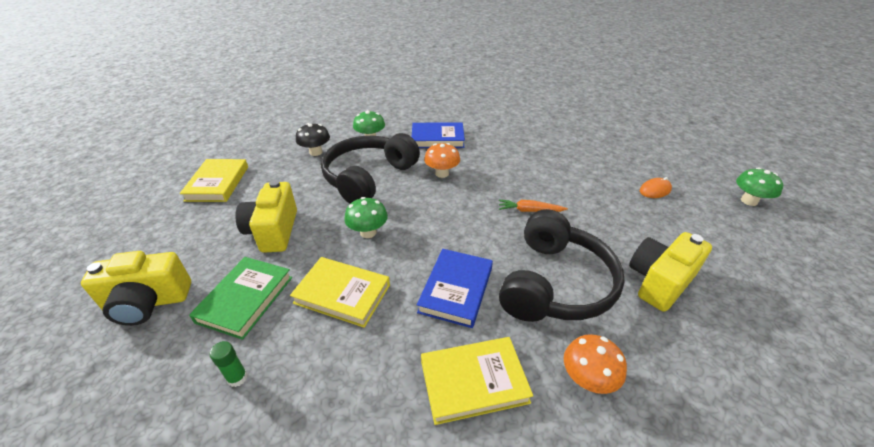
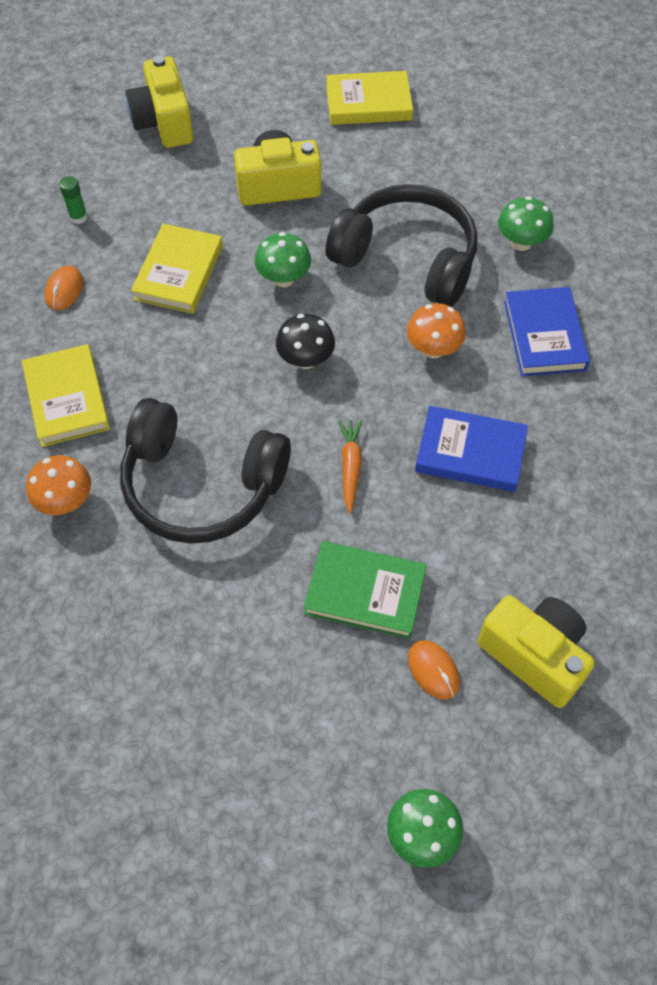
camera: 85 degrees right, 20 degrees up
green book [189,257,292,340] -> green book moved to [304,541,427,639]
black mushroom [296,123,330,156] -> black mushroom moved to [276,314,335,369]
blue book [417,249,493,328] -> blue book moved to [415,406,528,492]
yellow camera [629,232,712,312] -> yellow camera moved to [478,595,595,708]
none -> orange mouse [44,266,83,310]

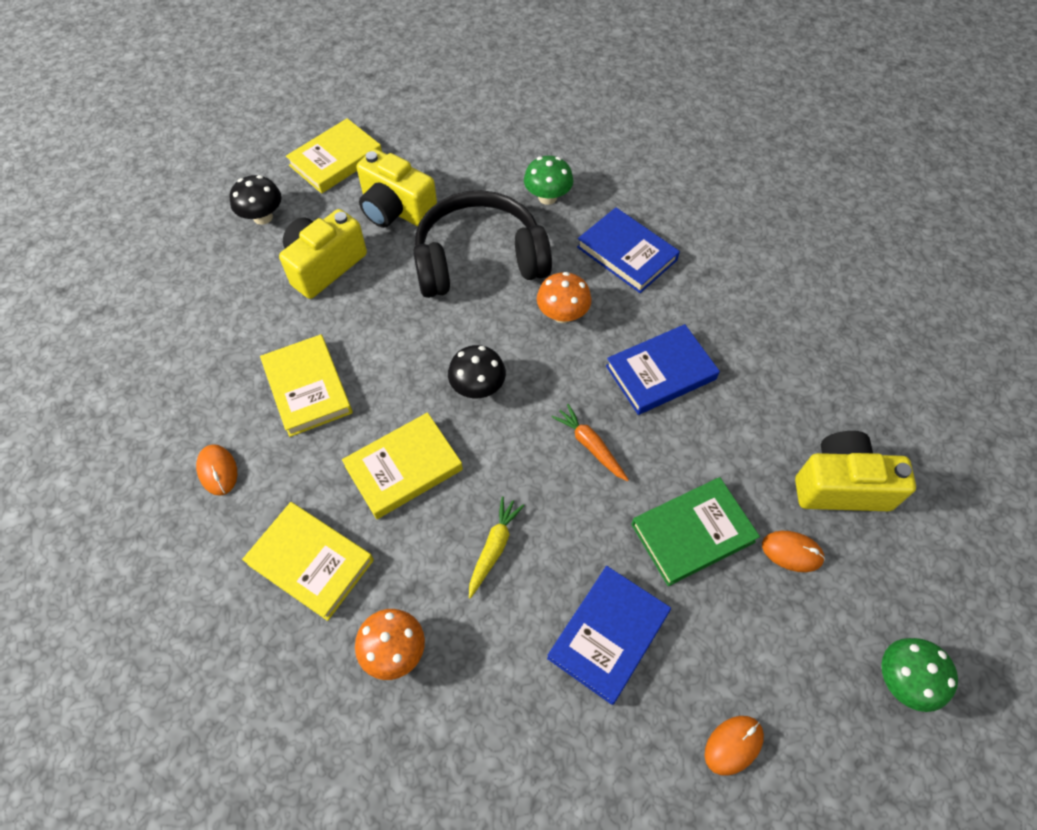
camera: 40 degrees left, 0 degrees up
green glue stick [59,176,87,224] -> none
black headphones [120,398,291,544] -> yellow carrot [469,497,524,598]
yellow camera [125,55,194,148] -> yellow camera moved to [357,149,437,228]
green mushroom [255,232,311,287] -> none
none -> black mushroom [229,175,282,225]
none -> yellow book [342,412,463,519]
none -> blue book [547,566,671,705]
none -> orange mouse [705,716,764,776]

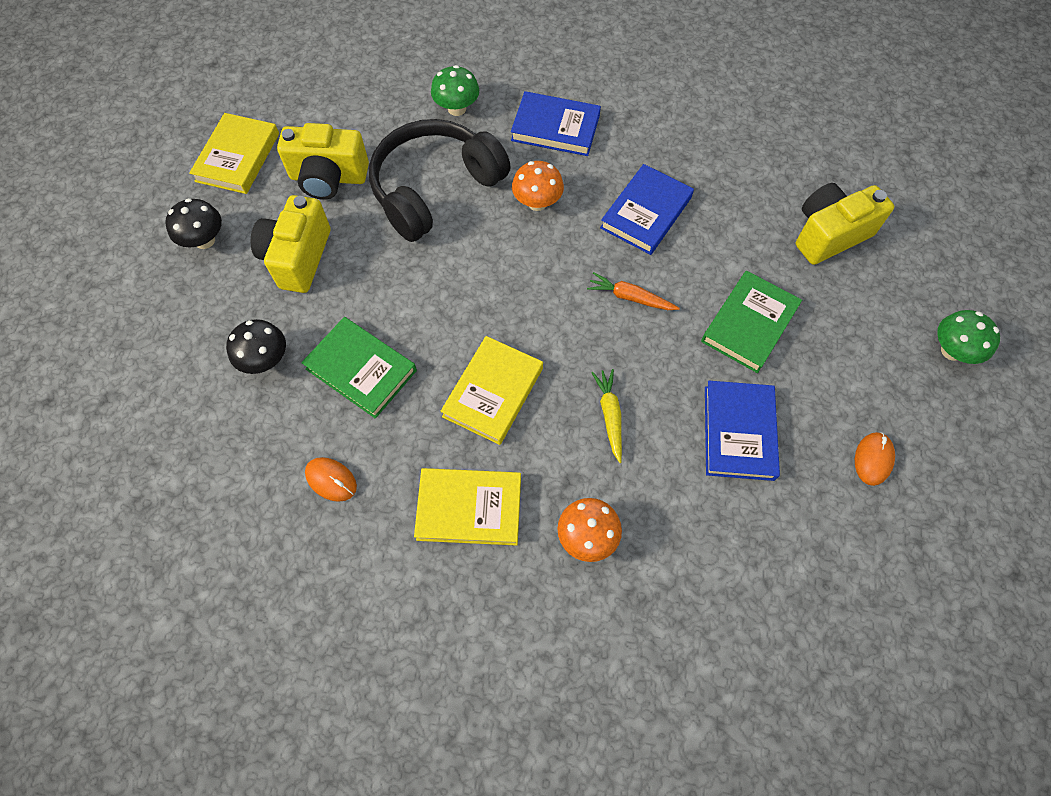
camera: 30 degrees left, 5 degrees up
yellow book [260,334,353,437] -> green book [301,317,417,419]
black mushroom [448,345,506,398] -> black mushroom moved to [226,319,286,374]
orange mouse [762,531,825,572] -> none

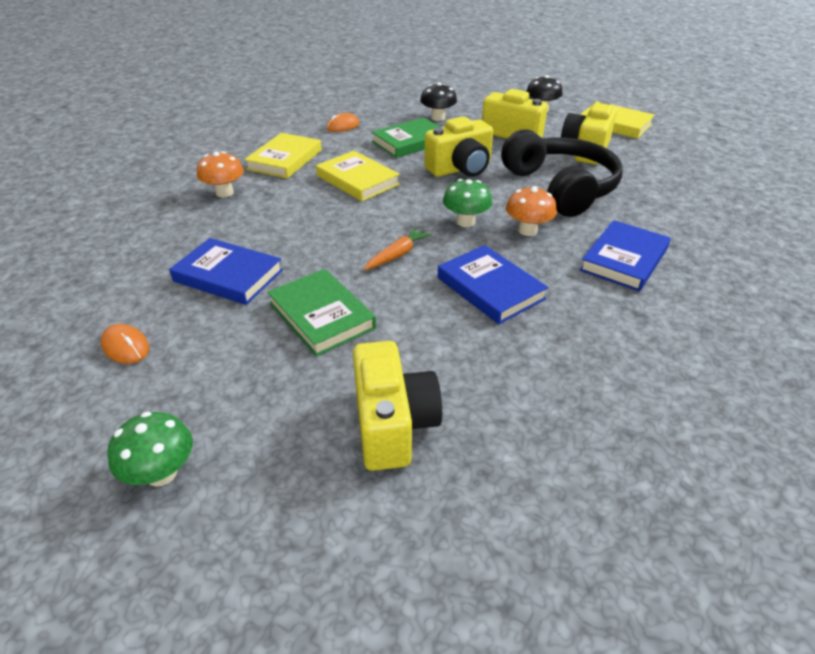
camera: 110 degrees right, 25 degrees down
green mushroom [431,65,479,116] -> green mushroom moved to [443,179,492,227]
yellow carrot [591,369,622,463] -> none
none -> yellow camera [424,117,493,177]

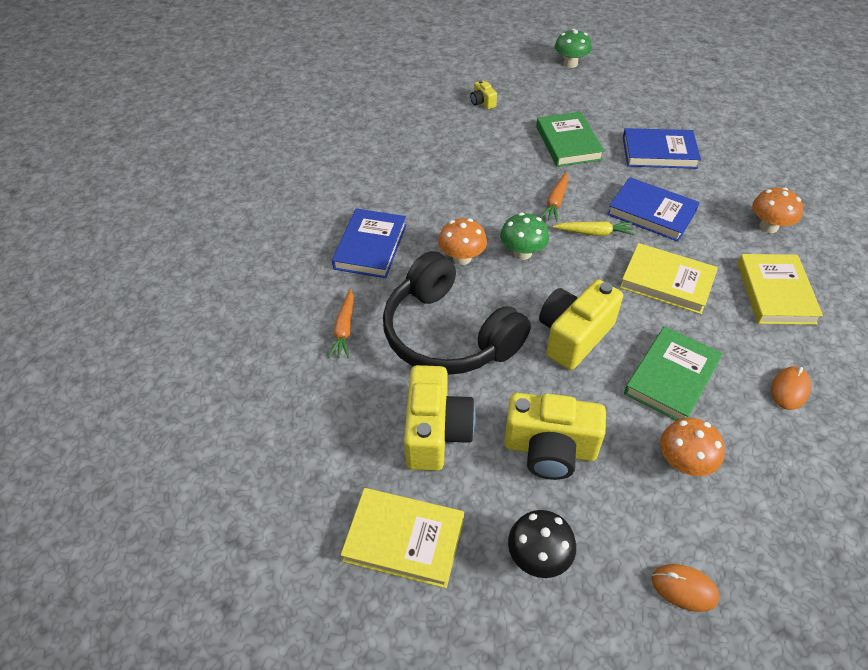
camera: 160 degrees right, 10 degrees up
orange mouse [101,324,149,364] -> orange mouse moved to [652,564,720,612]
green book [267,269,376,356] -> green book turned 45 degrees clockwise [536,112,604,167]
yellow camera [353,341,442,471] -> yellow camera [470,80,497,109], size x0.46
black mushroom [420,82,457,121] -> orange mushroom [660,418,725,476]
blue book [438,245,548,324] -> blue book moved to [607,177,700,242]
none -> orange carrot [328,289,354,358]
none -> yellow carrot [553,221,635,236]

